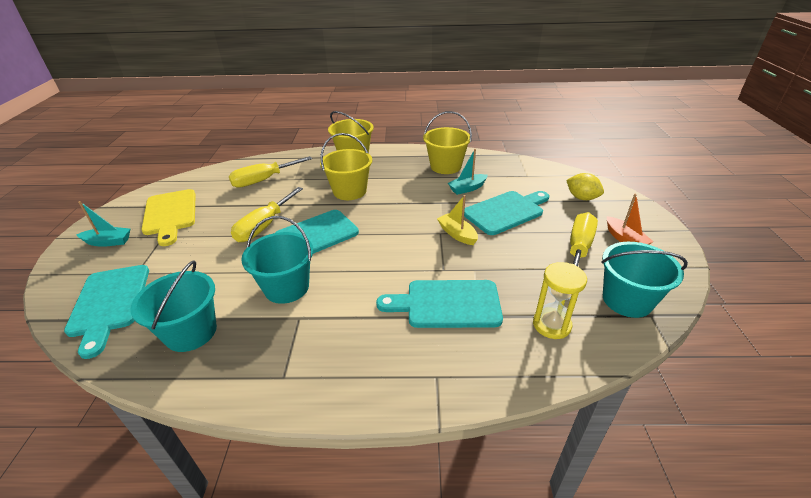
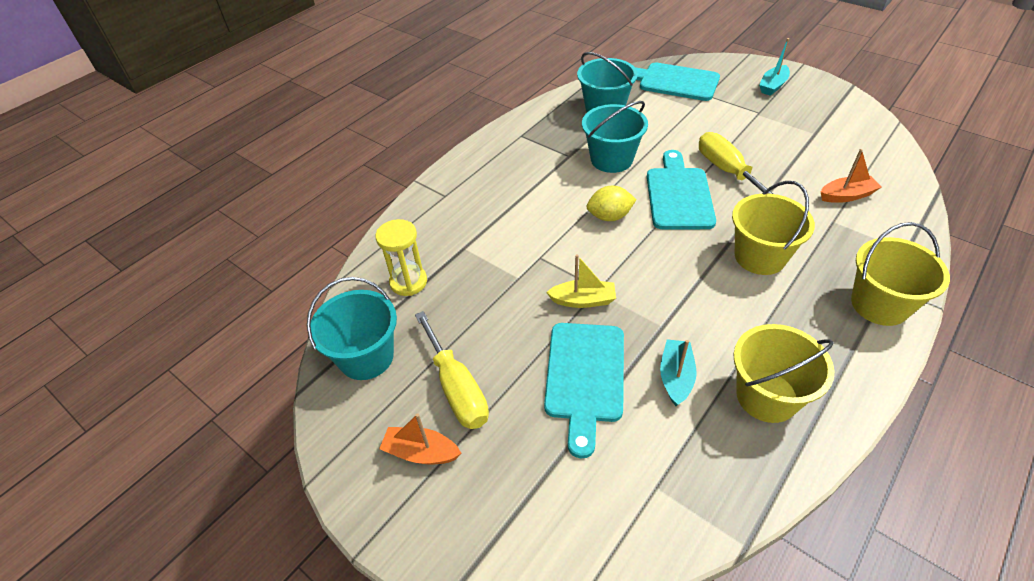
camera: 130 degrees right, 10 degrees up
yellow cutting board [141,189,196,246] -> none
yellow screwdriver [229,156,312,188] -> orange boat [821,149,881,203]
turquoise cutting board [376,280,503,328] -> none
yellow lemon [566,173,604,200] -> yellow lemon moved to [587,185,637,221]

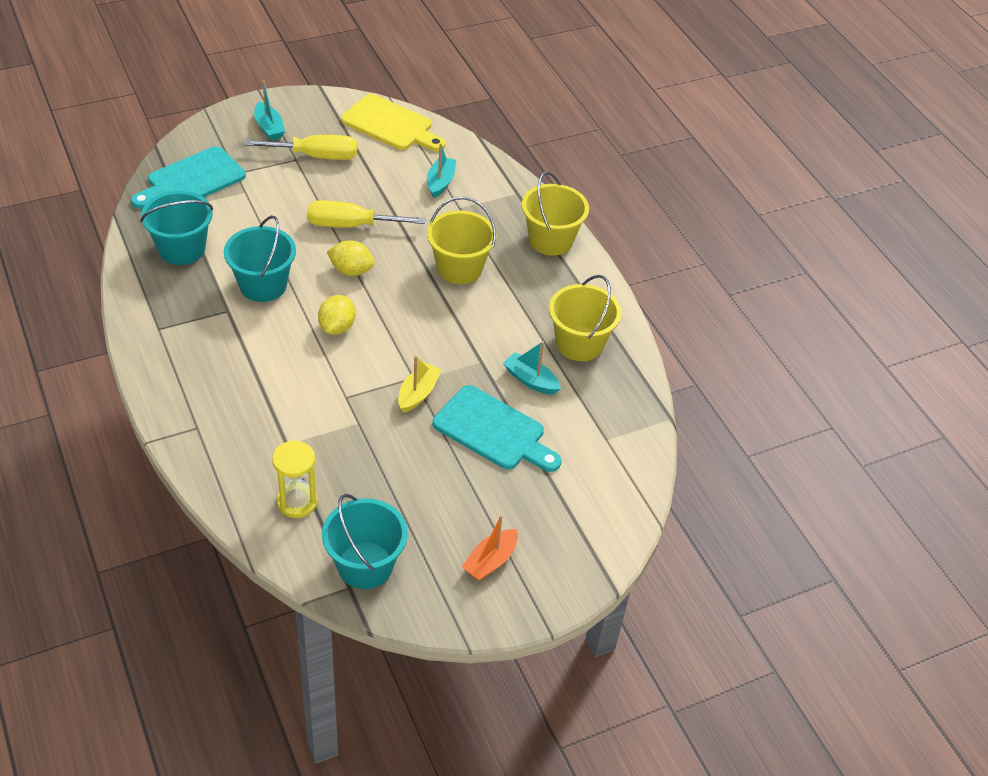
camera: 70 degrees left, 0 degrees up
yellow screwdriver [415,311,489,429] -> yellow screwdriver moved to [244,135,357,160]
turquoise cutting board [647,150,716,229] -> yellow lemon [327,241,375,276]
orange boat [821,149,881,203] -> turquoise boat [427,143,456,198]
none -> yellow cutting board [341,94,445,151]

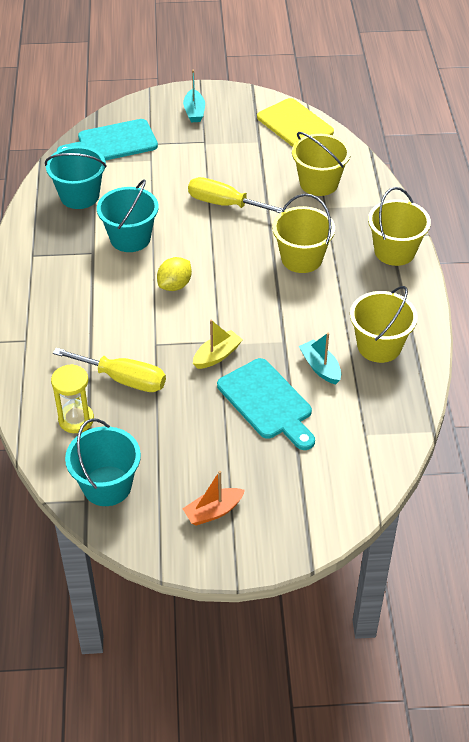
camera: 25 degrees right, 0 degrees up
yellow screwdriver [244,135,357,160] -> yellow screwdriver moved to [53,348,166,392]
yellow lemon [327,241,375,276] -> none
turquoise boat [427,143,456,198] -> yellow bucket [292,132,351,196]

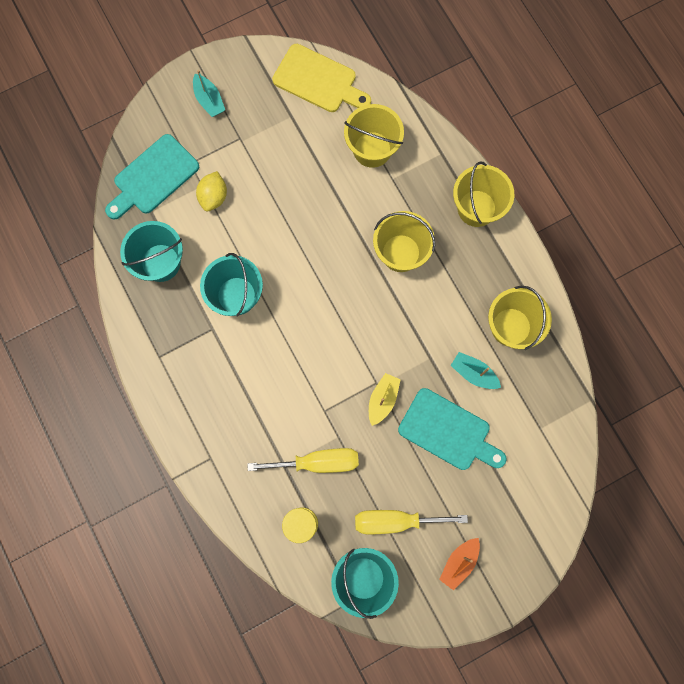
camera: 25 degrees left, 30 degrees up
yellow lemon [157,257,192,291] -> yellow lemon moved to [196,171,227,211]
yellow screwdriver [188,177,286,213] -> yellow screwdriver moved to [355,510,468,534]

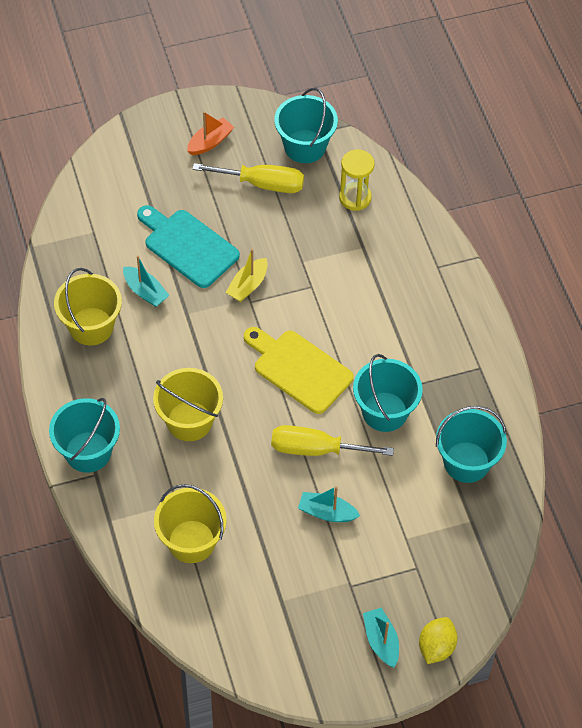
camera: 170 degrees left, 20 degrees down
turquoise cutting board [105,134,199,220] -> none
yellow lemon [196,171,227,211] -> yellow lemon moved to [419,617,457,664]
yellow screwdriver [247,448,359,473] -> yellow screwdriver moved to [271,425,394,456]
yellow cutting board [272,44,371,112] -> yellow cutting board moved to [244,327,354,414]
yellow bucket [453,161,514,227] -> turquoise bucket [49,398,120,473]
none -> turquoise boat [298,486,360,522]

